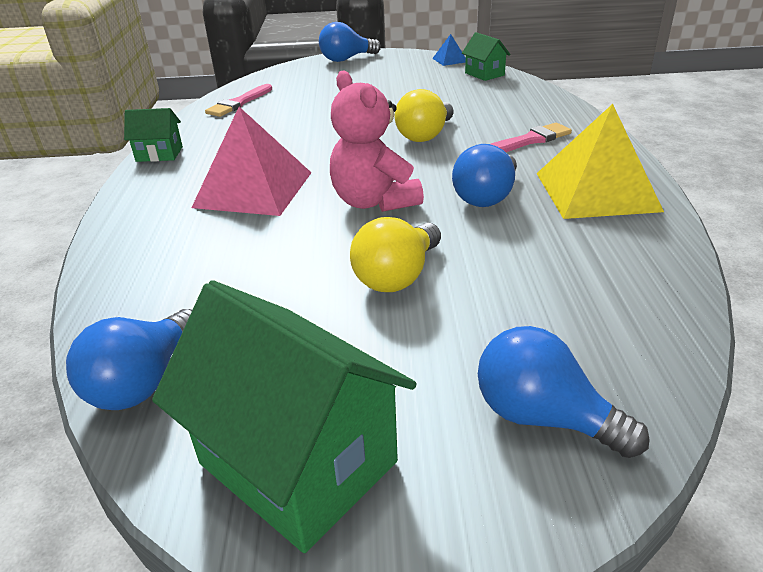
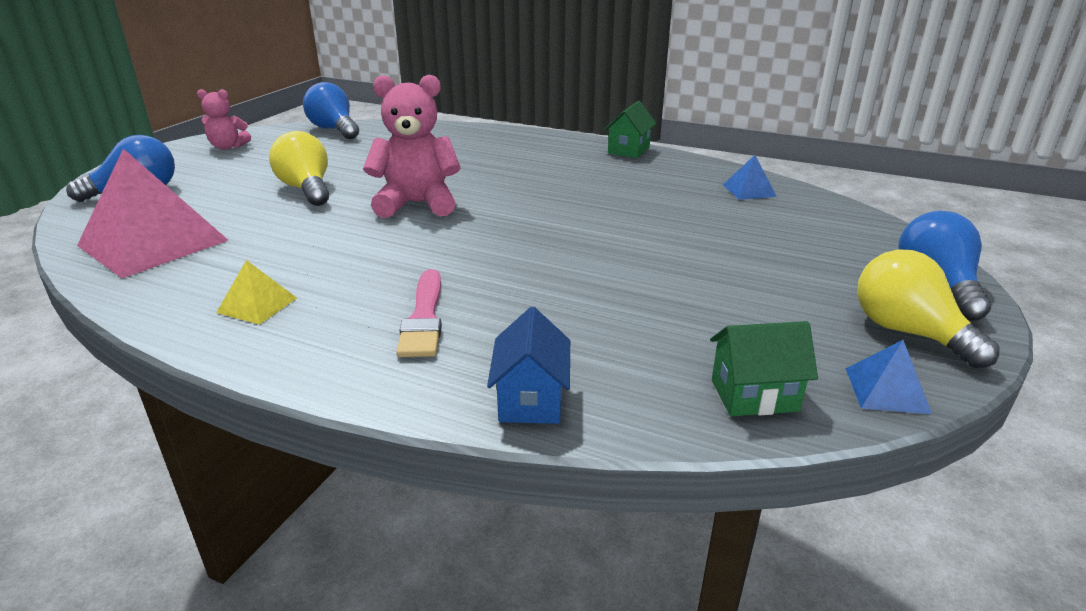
camera: 115 degrees right, 5 degrees down
green house [152,280,416,553] -> pink teddy bear [197,89,251,150]
pink pyramid [191,107,311,216] -> pink pyramid moved to [77,149,228,278]
pink brush [205,84,272,117] -> blue pyramid [723,155,777,200]
yellow light bulb [395,89,454,142] -> yellow light bulb moved to [857,249,1000,368]
blue light bulb [452,144,517,207] -> none
yellow pyramid [536,104,664,219] -> yellow pyramid [216,260,297,325], size x0.45
none -> blue house [487,307,570,424]

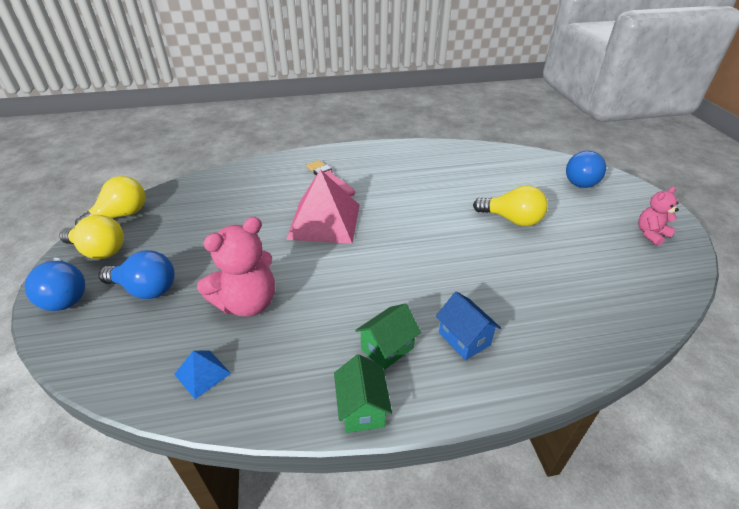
camera: 145 degrees right, 10 degrees up
pink pyramid [77,149,228,278] -> pink pyramid moved to [286,169,360,244]
yellow pyramid [216,260,297,325] -> none
blue light bulb [303,82,359,139] -> blue light bulb moved to [99,250,175,299]
pink teddy bear [363,75,461,218] -> pink teddy bear moved to [197,217,275,317]
blue house [487,307,570,424] -> blue house moved to [436,292,501,360]
green house [710,321,818,416] -> green house moved to [355,303,421,370]
blue pyramid [846,340,932,414] -> yellow light bulb [75,176,145,226]

